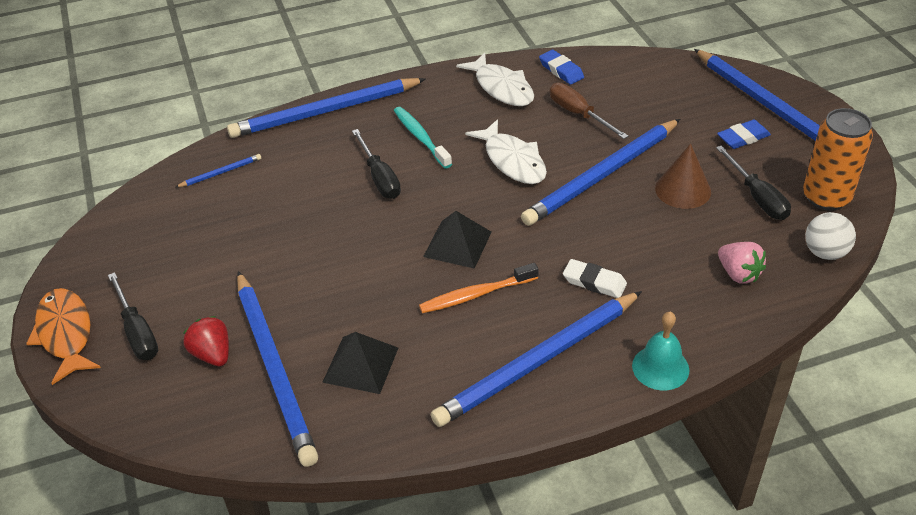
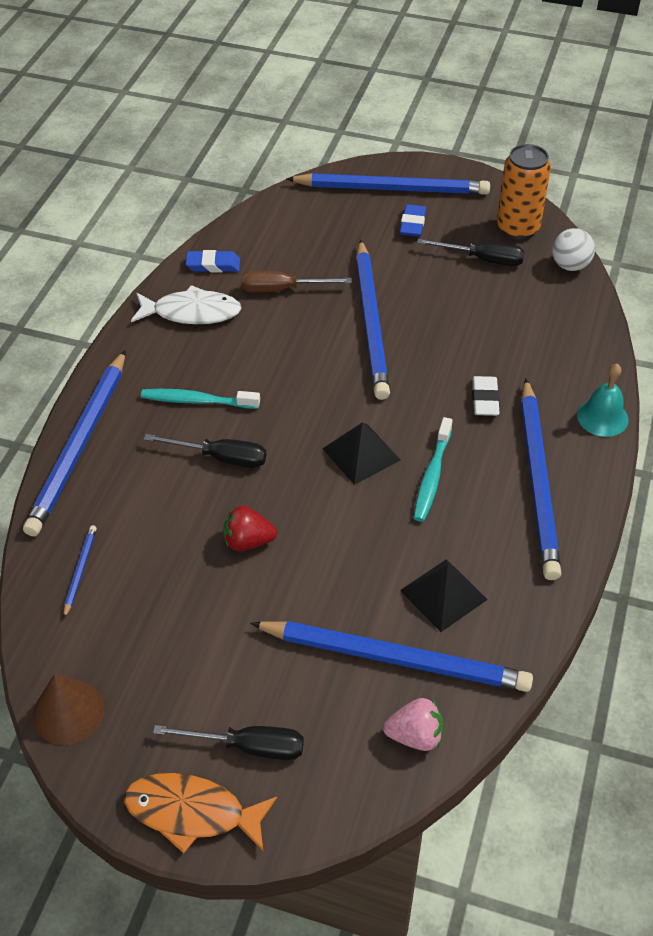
camera: 55 degrees left, 5 degrees up
red strawberry [183,316,229,366] -> red strawberry moved to [223,505,277,551]
orange toothbrush [419,263,539,314] -> turquoise toothbrush [414,417,453,522]
white fish [465,119,547,184] -> none
white eraser [563,259,627,298] -> white eraser turned 60 degrees counterclockwise [472,376,500,416]
brown cone [655,144,711,209] -> brown cone moved to [33,674,104,745]
pink strawberry [718,242,766,284] -> pink strawberry moved to [383,698,444,751]

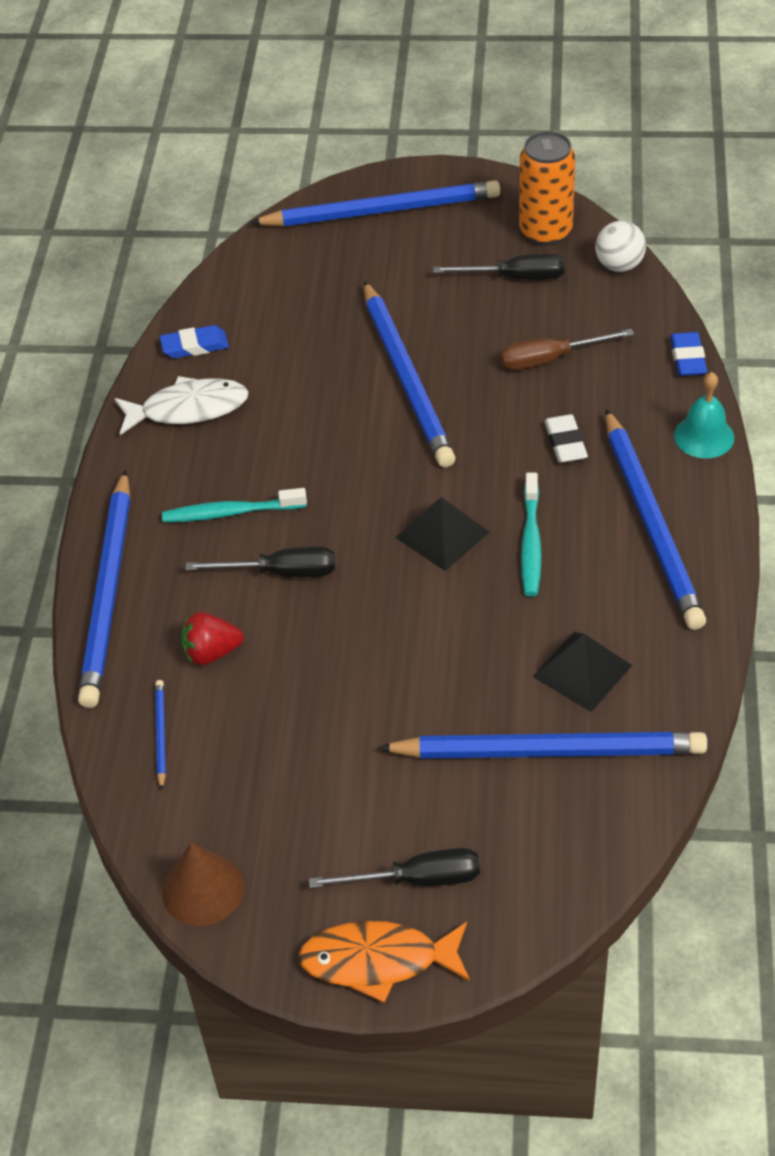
camera: 10 degrees left, 0 degrees up
red strawberry [223,505,277,551] -> red strawberry moved to [181,612,243,665]
brown screwdriver [241,271,352,293] -> brown screwdriver moved to [501,329,634,370]
pink strawberry [383,698,444,751] -> none
blue eraser [400,204,426,237] -> blue eraser moved to [670,332,707,376]

